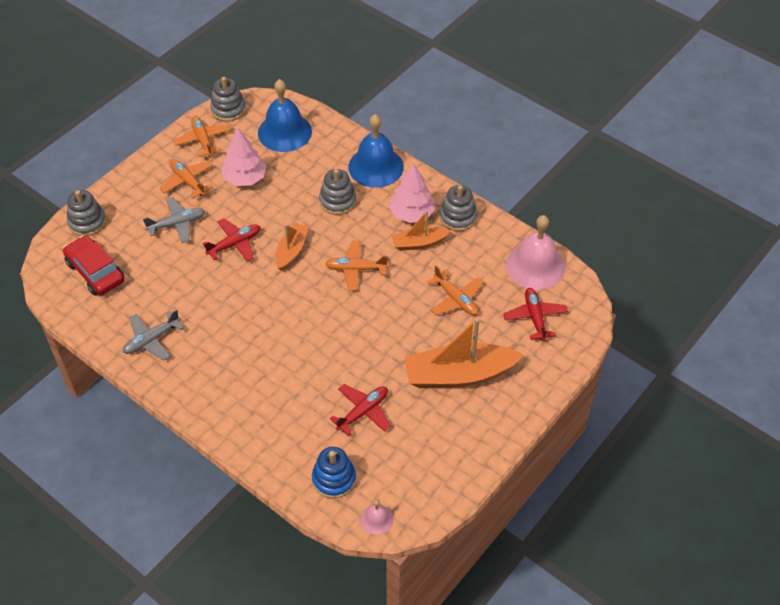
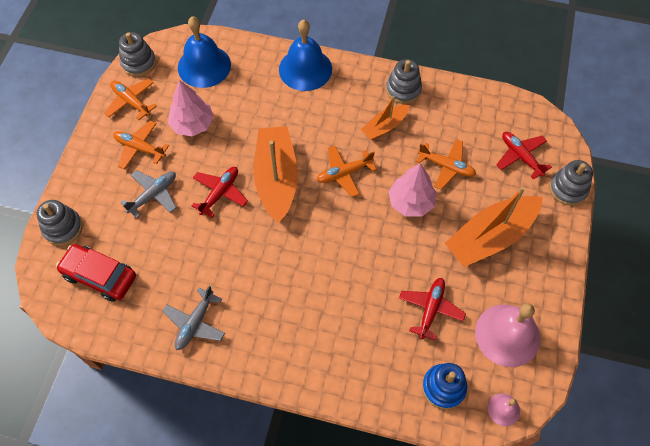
camera: 25 degrees left, 10 degrees up
orange boat [275,223,309,271] -> orange boat [254,126,298,223], size x1.82
grey stacking toy [319,169,356,215] -> grey stacking toy moved to [549,160,593,206]
pink tree [389,164,435,223] -> pink tree moved to [388,163,437,217]
pink bell [506,215,565,290] -> pink bell moved to [475,303,540,367]

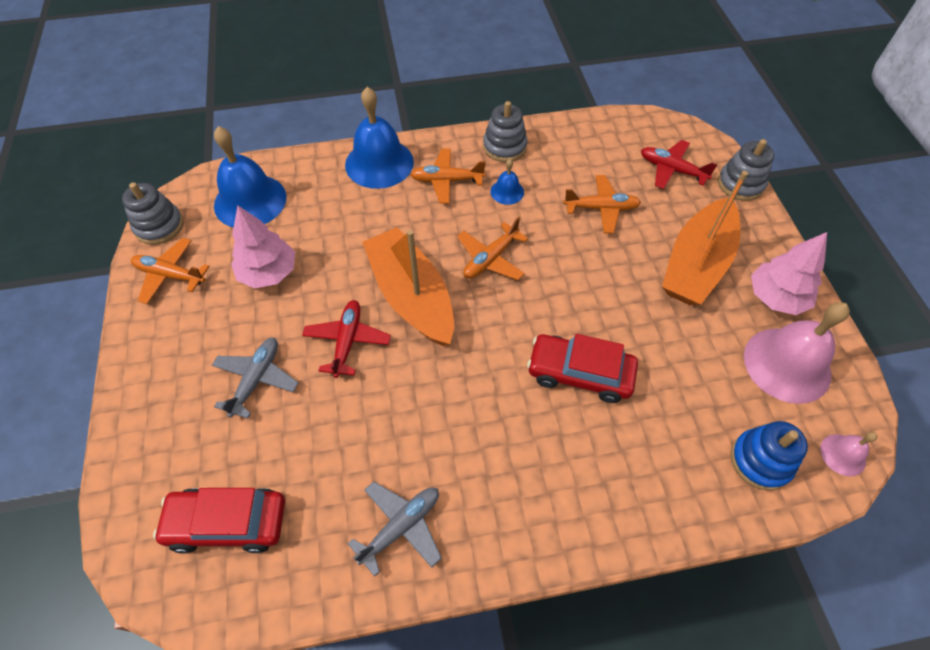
camera: 25 degrees left, 5 degrees down
grey stacking toy [37,200,83,246] -> none
orange plane [113,120,169,170] -> orange plane moved to [410,149,486,204]
grey plane [162,285,225,350] -> grey plane turned 135 degrees counterclockwise [348,481,441,577]
orange boat [361,96,409,140] -> blue bell [490,159,524,205]
pink tree [388,163,437,217] -> pink tree moved to [751,232,827,315]
red plane [399,278,466,341] -> none
none -> red car [527,334,638,403]

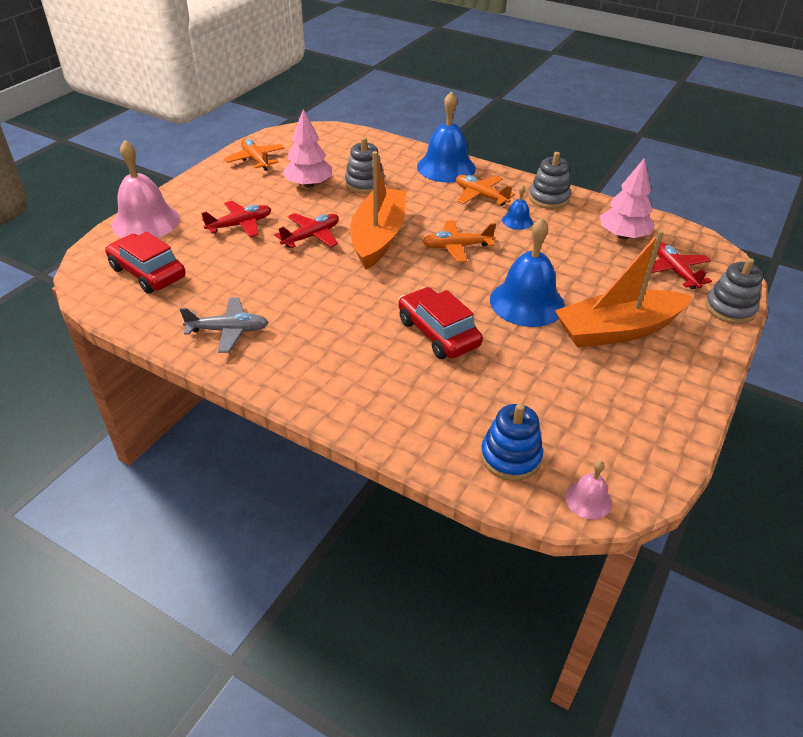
camera: 40 degrees right, 15 degrees down
grey stacking toy [122,182,184,245] -> grey stacking toy moved to [345,137,385,194]
grey plane [212,338,299,419] -> red plane [201,201,271,237]
blue bell [214,126,286,228] -> blue bell moved to [490,218,565,327]
orange plane [563,175,641,233] -> none
pink bell [744,302,850,404] -> pink bell moved to [112,140,180,238]
pink tree [751,232,827,315] -> pink tree moved to [600,158,655,239]

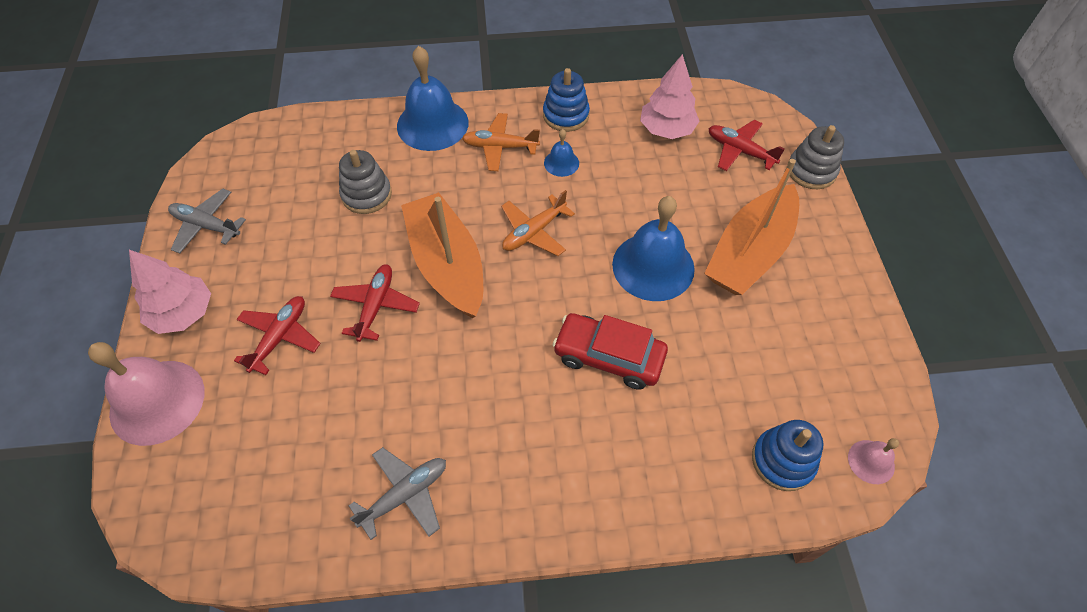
camera: 35 degrees left, 15 degrees up
red car [105,232,186,293] -> none
orange plane [224,138,285,171] -> grey plane [168,189,246,253]
pink tree [283,109,332,187] -> pink tree moved to [129,250,211,334]
grey stacking toy [529,152,571,209] -> blue stacking toy [543,68,590,132]

